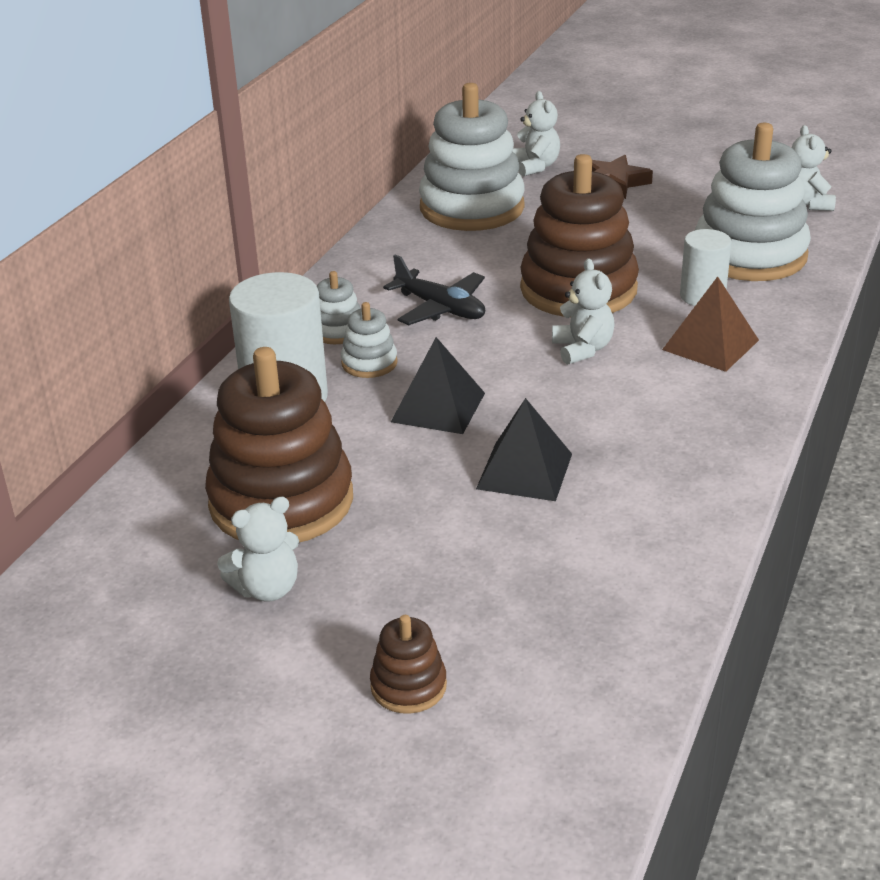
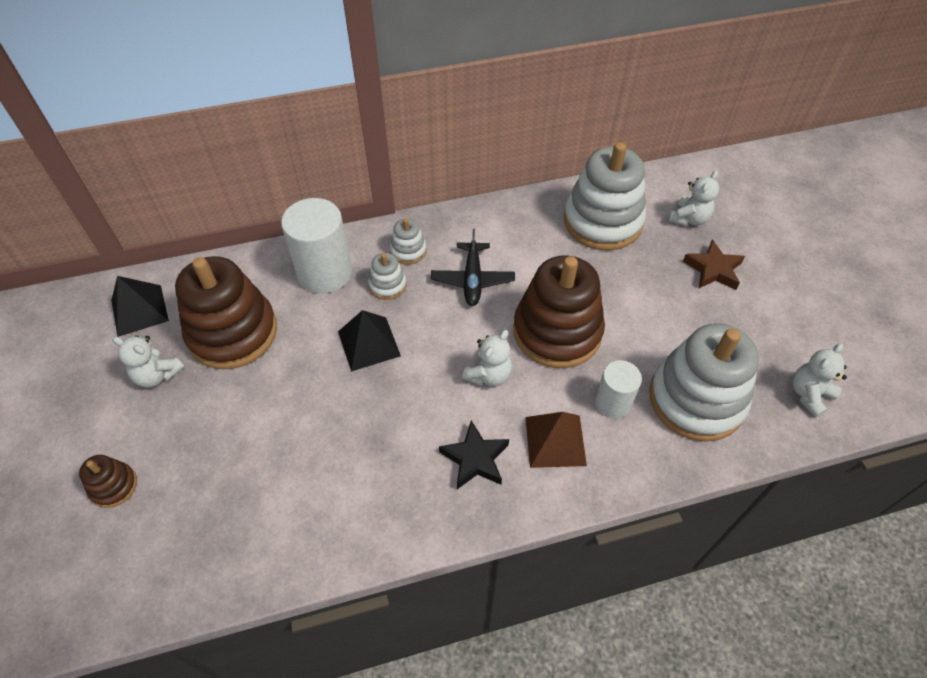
camera: 50 degrees right, 20 degrees up
black pyramid [476,398,572,501] -> black pyramid moved to [111,276,169,337]
none -> black star [439,421,509,489]

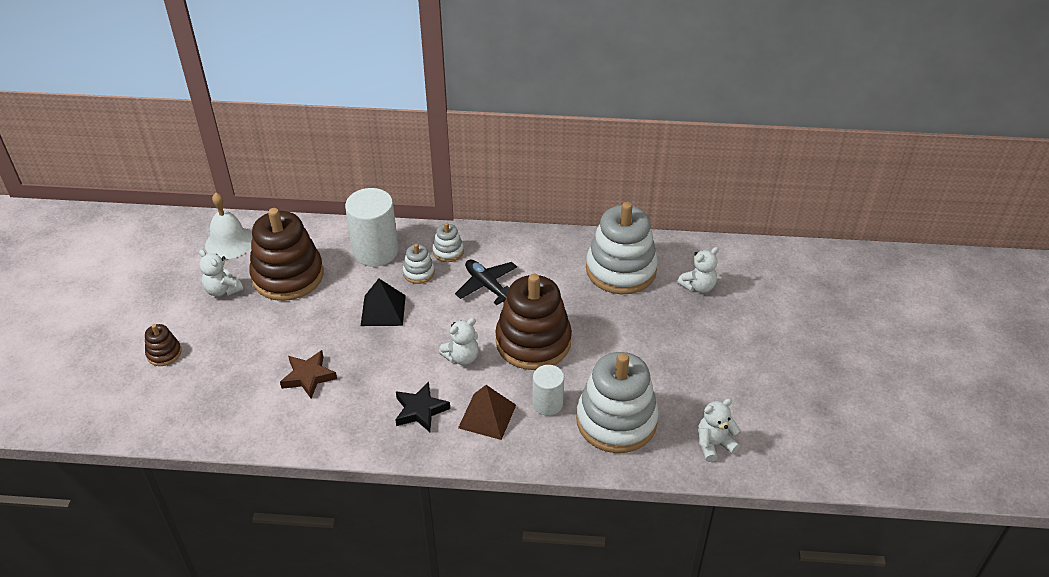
camera: 20 degrees right, 10 degrees down
black pyramid [111,276,169,337] -> white bell [205,193,252,259]
black plane [431,229,515,306] -> black plane turned 120 degrees clockwise [455,260,517,305]
brown star [683,240,745,290] -> brown star moved to [280,350,337,399]

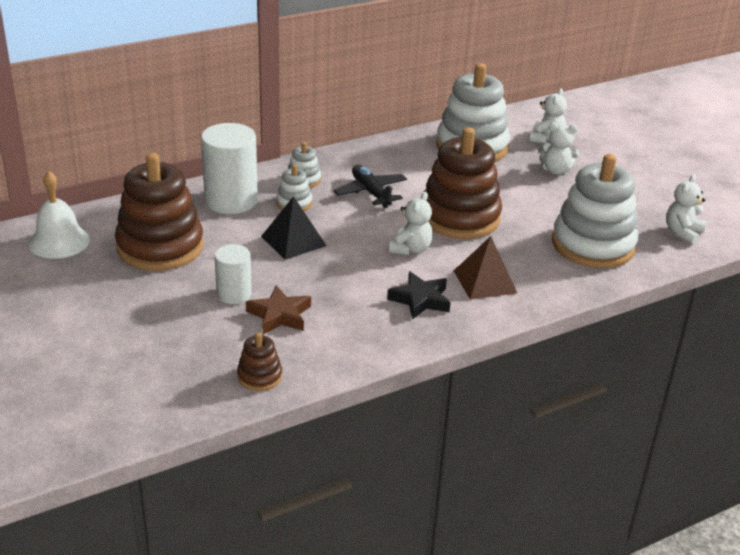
camera: 35 degrees left, 10 degrees down
brown stacking toy [145,324,182,366] -> brown stacking toy moved to [237,332,282,391]
white teddy bear [199,249,243,297] -> white teddy bear moved to [538,123,580,175]
black plane [455,260,517,305] -> black plane turned 45 degrees clockwise [334,165,407,208]
white cylinder [533,365,564,415] -> white cylinder moved to [214,244,252,304]

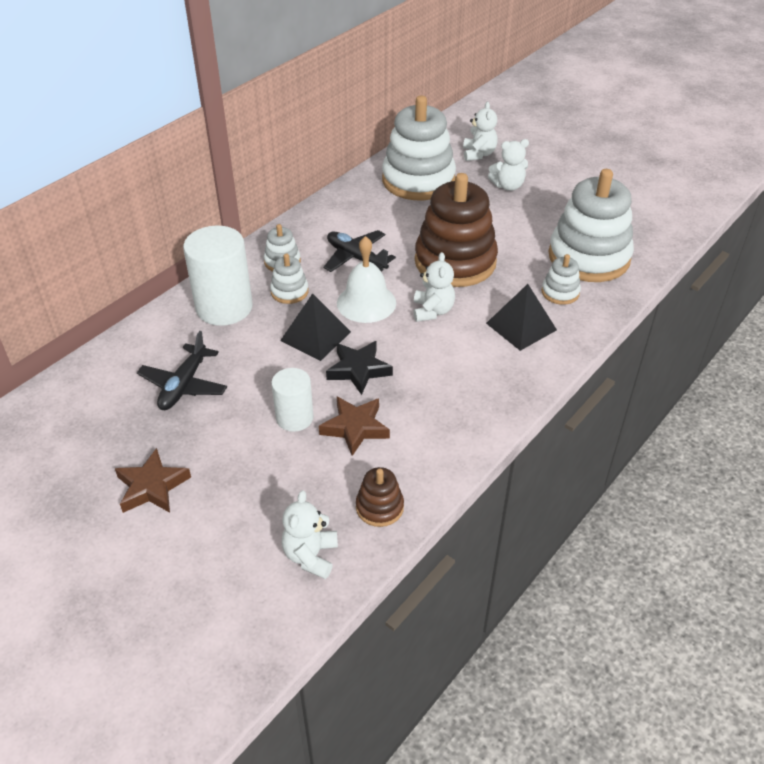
camera: 20 degrees left, 10 degrees up
white bell [29,171,90,259] -> white bell moved to [337,236,396,323]
brown stacking toy [115,153,204,271] -> black plane [137,331,227,410]
black star [387,271,451,319] -> black star moved to [326,341,393,395]
brown pyramid [454,236,517,300] -> black pyramid [486,284,557,351]
white teddy bear [666,175,706,245] -> white teddy bear moved to [282,490,338,579]
none -> brown star [115,448,191,513]
none -> white stacking toy [541,254,581,305]

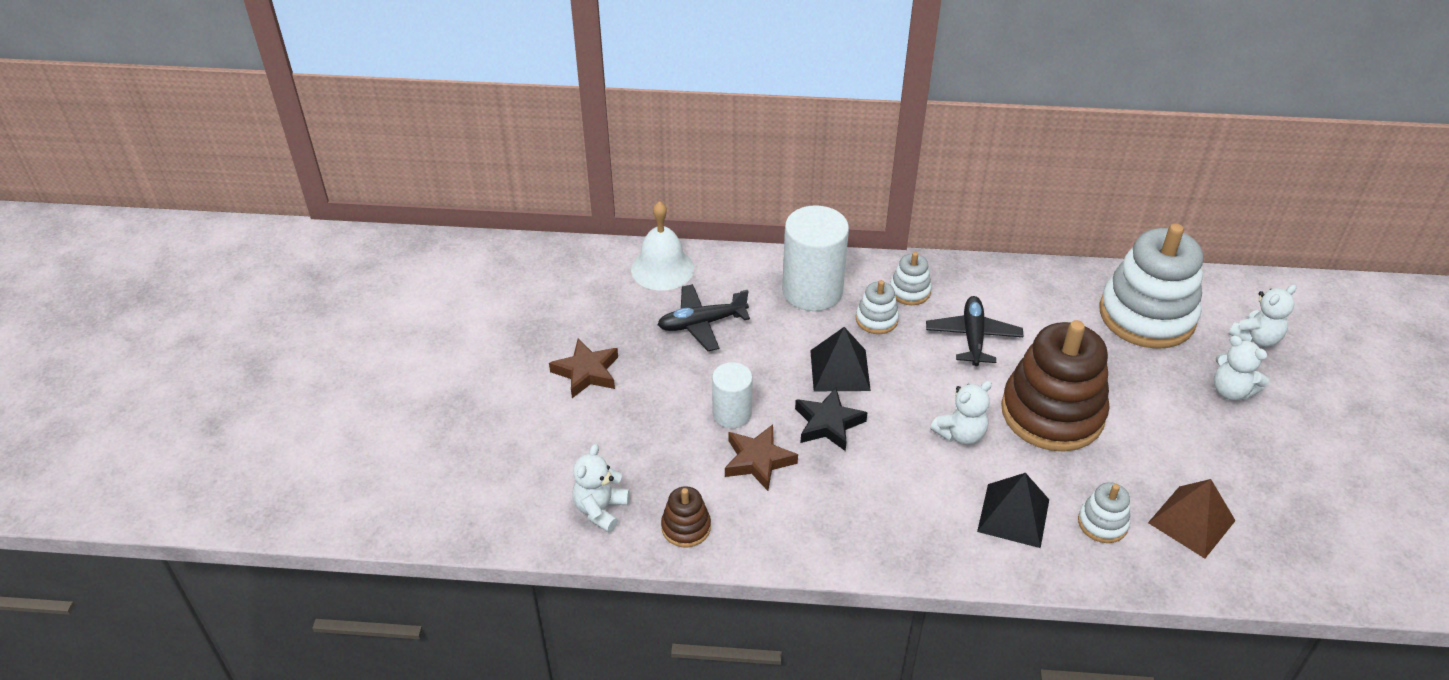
camera: 55 degrees right, 0 degrees up
white teddy bear [282,490,338,579] -> white teddy bear turned 45 degrees counterclockwise [572,444,630,533]
white bell [337,236,396,323] -> white bell moved to [631,201,694,291]
white stacking toy [548,169,634,282] -> brown pyramid [1148,479,1236,558]

